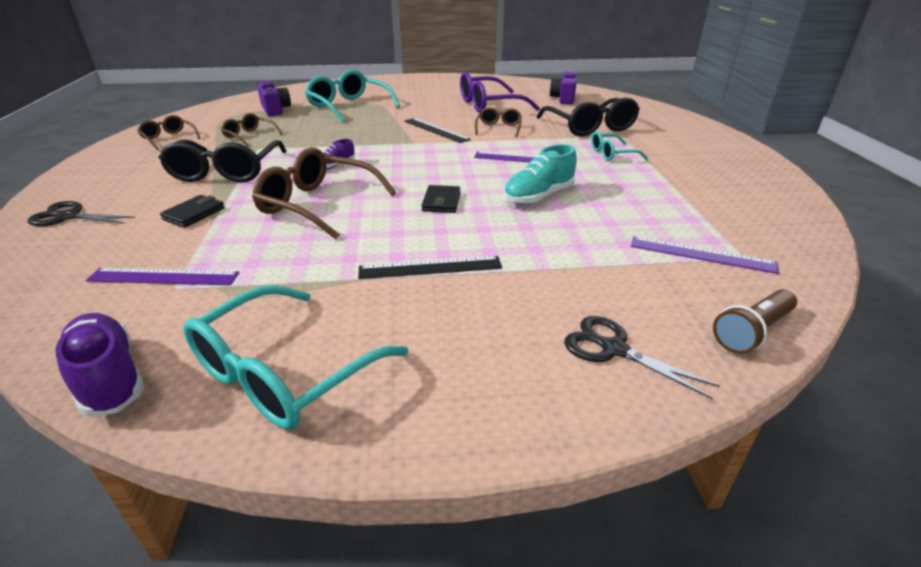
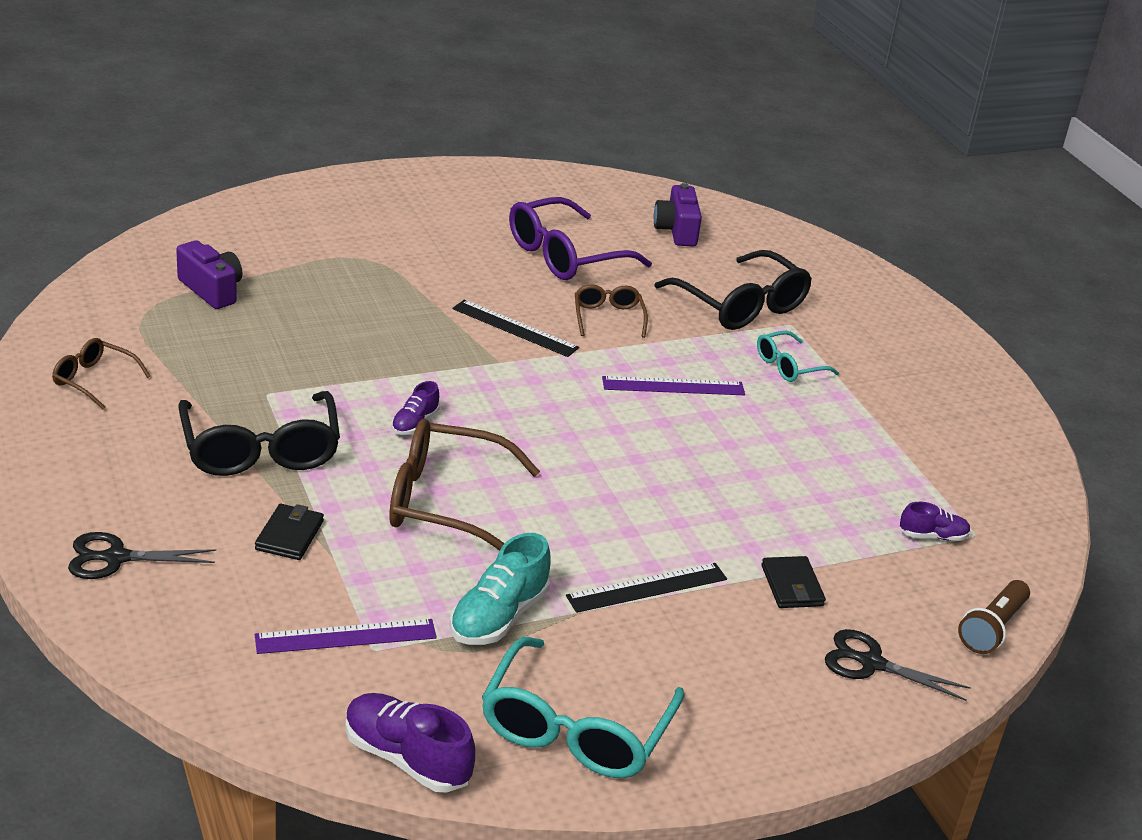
camera: 20 degrees left, 0 degrees up
brown glasses [221,113,282,147] -> none
turquoise glasses [305,70,400,122] -> none
black wallet [421,185,461,213] -> black wallet moved to [761,556,826,608]
turquoise shoe [504,144,577,205] -> turquoise shoe moved to [450,533,550,645]
purple ruler [631,236,780,274] -> purple shoe [900,502,971,541]

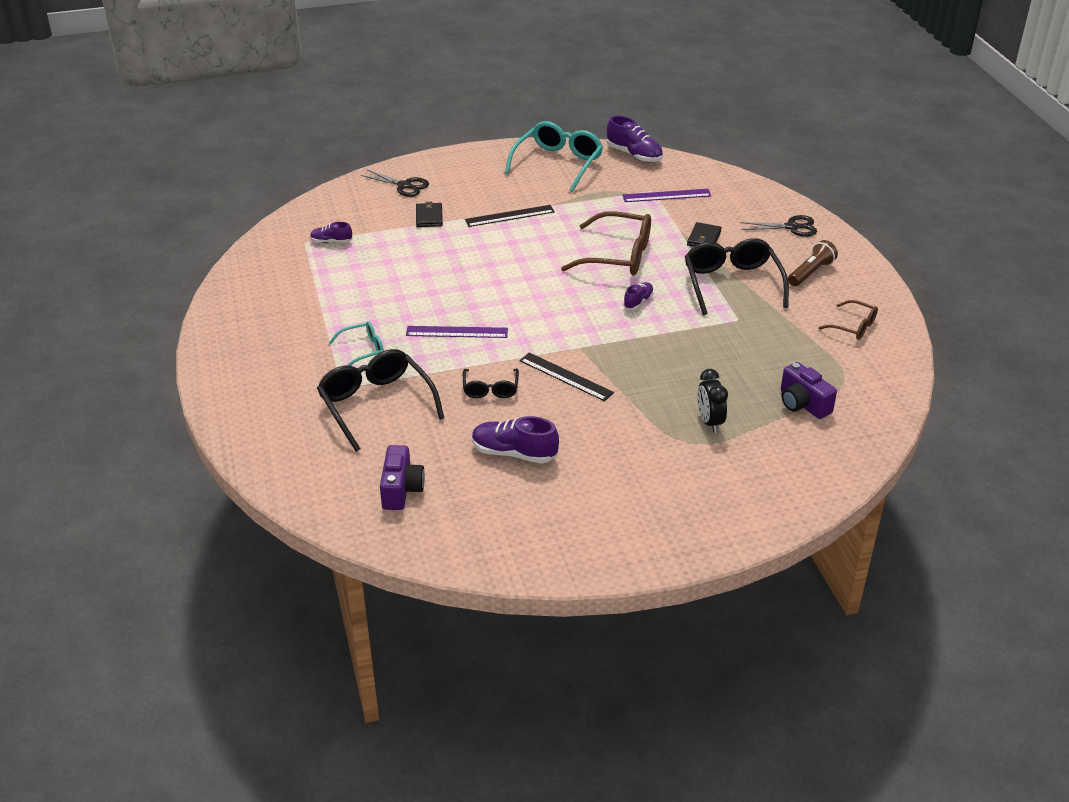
camera: 170 degrees left, 5 degrees up
turquoise shoe [450,533,550,645] -> none
purple glasses [509,197,652,280] -> purple shoe [472,416,559,463]
brown glasses [575,285,648,338] -> black glasses [463,369,519,398]
brown flashlight [958,580,1030,654] -> brown flashlight moved to [788,240,838,286]
none -> black clock [697,369,728,433]

